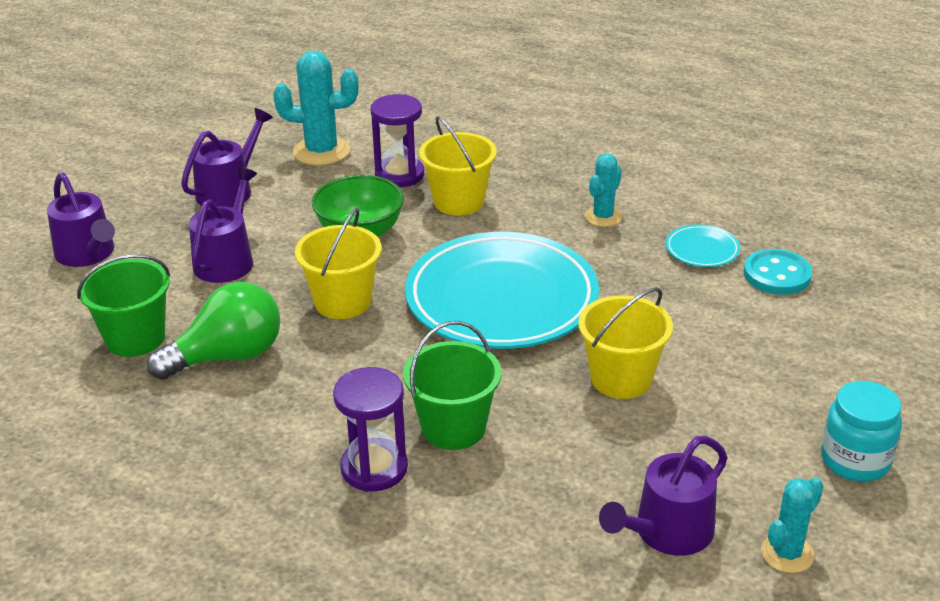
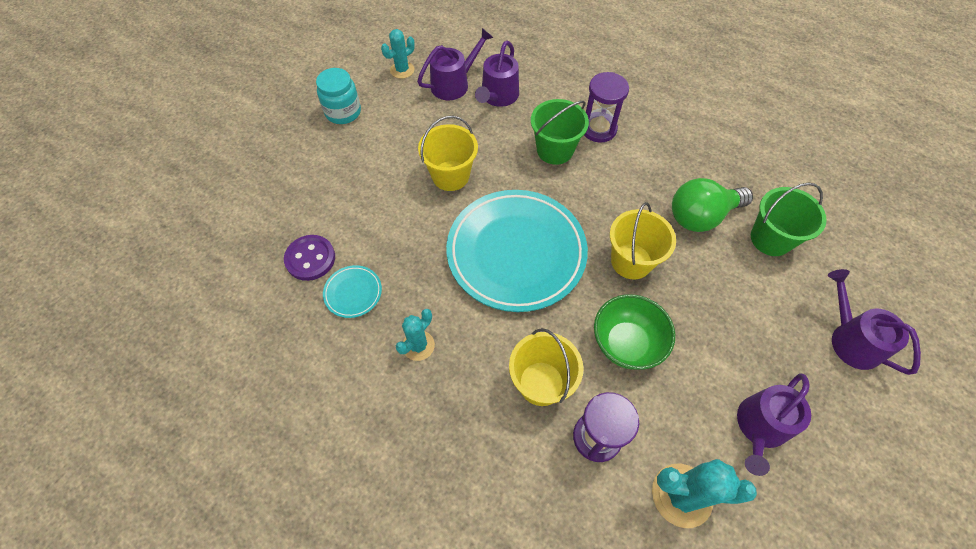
camera: 175 degrees left, 25 degrees up
purple watering can [189,167,257,283] -> purple watering can moved to [475,41,519,107]
turquoise button [744,249,812,295] -> purple button [284,235,335,281]

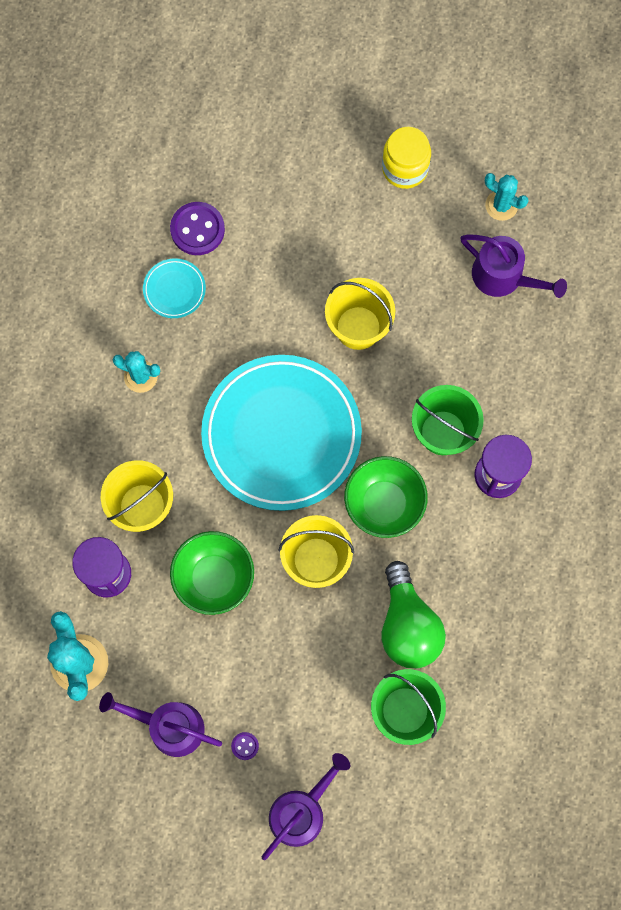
camera: 70 degrees right, 15 degrees up
turquoise jar [316,68,361,124] -> yellow jar [382,127,431,189]
purple watering can [475,41,519,107] -> none
green light bulb [672,178,753,232] -> green light bulb turned 150 degrees counterclockwise [382,561,446,668]
none -> purple button [231,732,259,760]
none -> green bowl [344,456,428,538]

